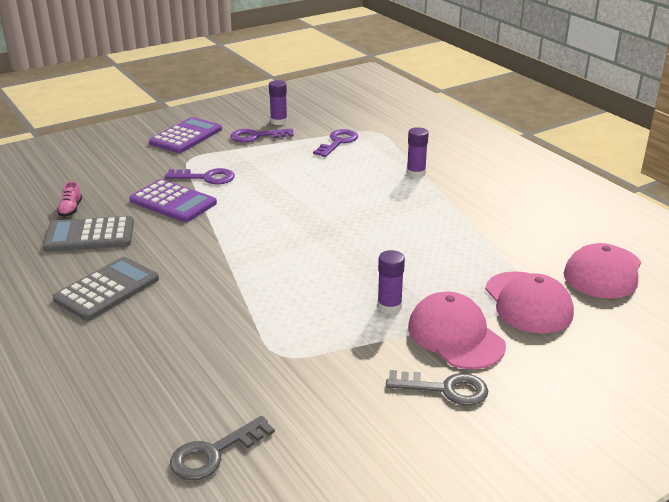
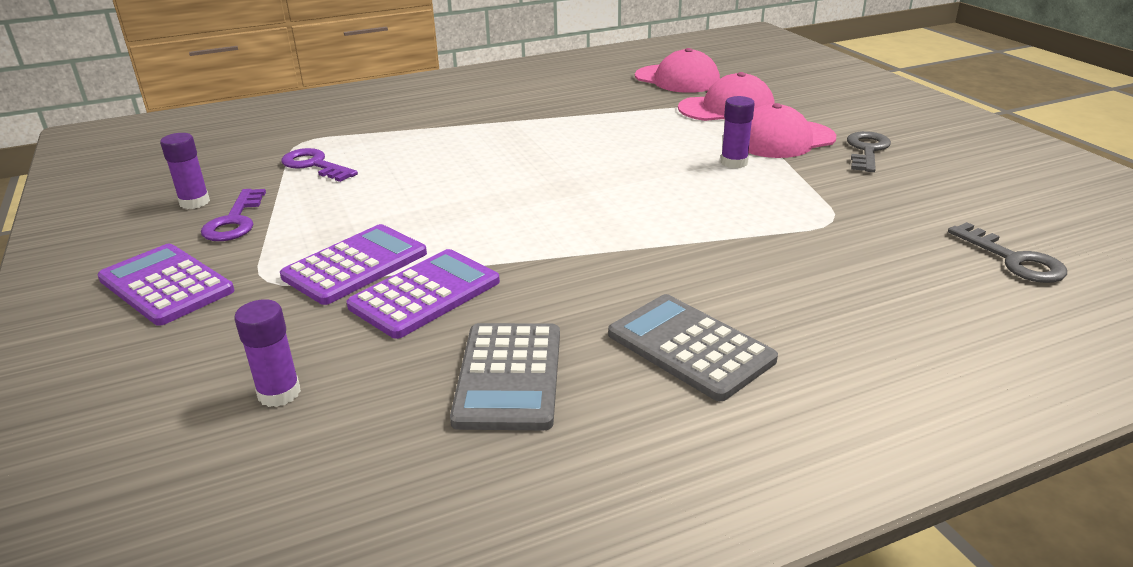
camera: 80 degrees left, 0 degrees up
pink shoe [57,181,82,217] -> none
purple key [165,168,235,185] -> purple calculator [280,224,427,305]
purple glue stick [407,127,429,178] -> purple glue stick moved to [234,299,301,407]

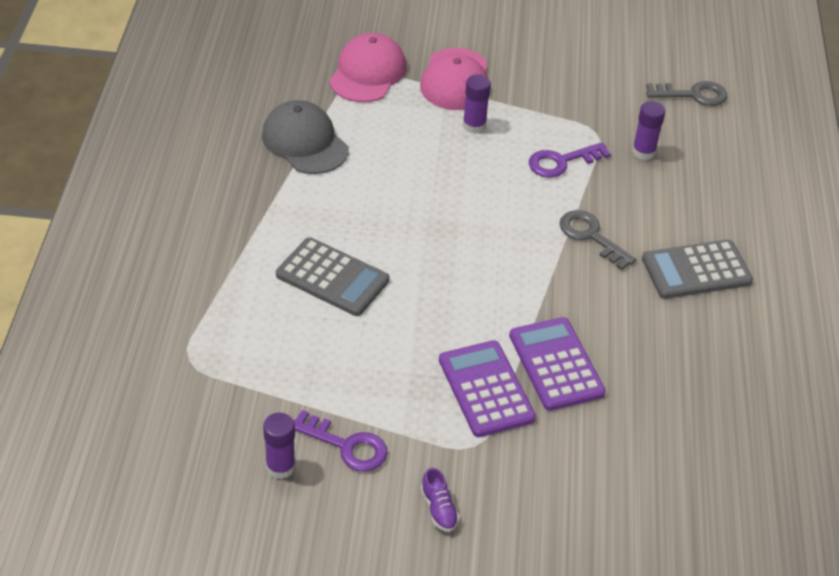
camera: 65 degrees left, 15 degrees up
purple calculator [97,244,234,326] -> purple shoe [421,468,459,532]
purple glue stick [234,299,301,407] -> purple glue stick moved to [632,101,665,160]
purple key [281,148,358,182] -> purple key moved to [529,142,611,178]
grey calculator [450,323,560,430] -> grey calculator moved to [276,237,389,316]
pink cap [635,48,720,93] -> none
grey key [847,131,891,172] -> grey key moved to [559,210,637,270]
none -> grey cap [262,100,349,174]

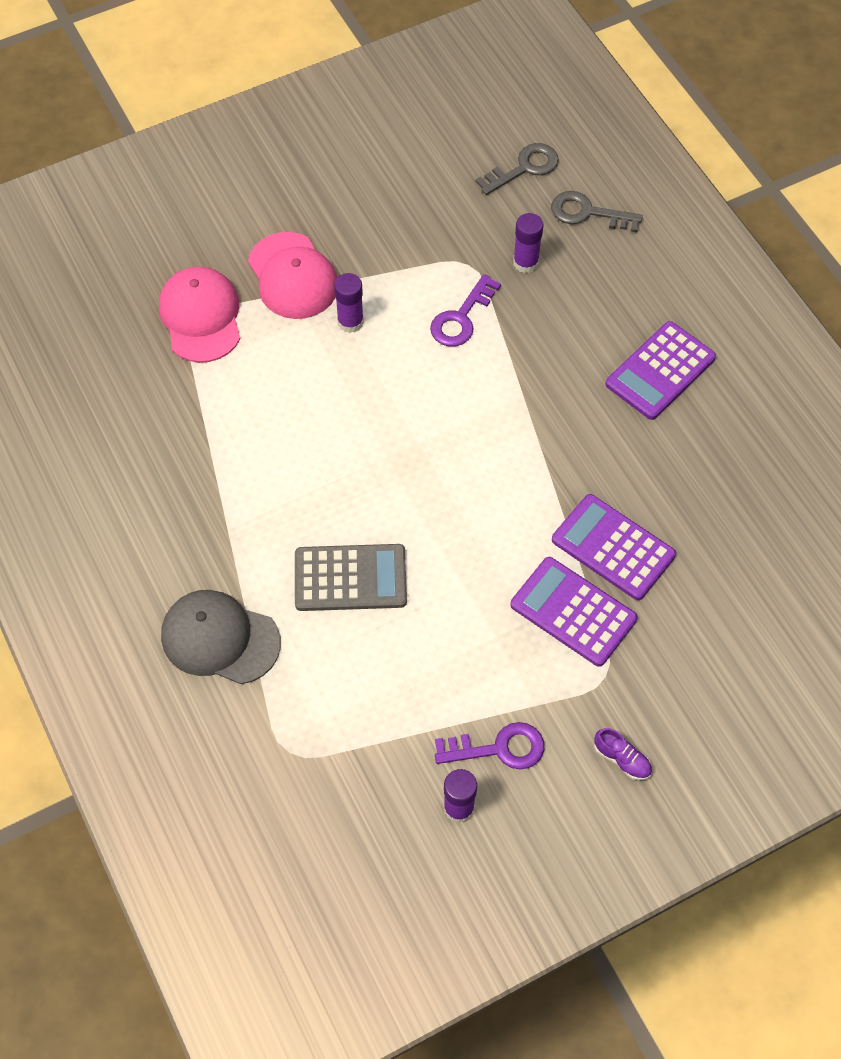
camera: 30 degrees left, 15 degrees up
grey cap [262,100,349,174] -> grey cap moved to [161,590,281,684]
grey key [559,210,637,270] -> grey key moved to [551,191,643,232]
grey calculator [642,240,753,299] -> purple calculator [605,321,716,420]

